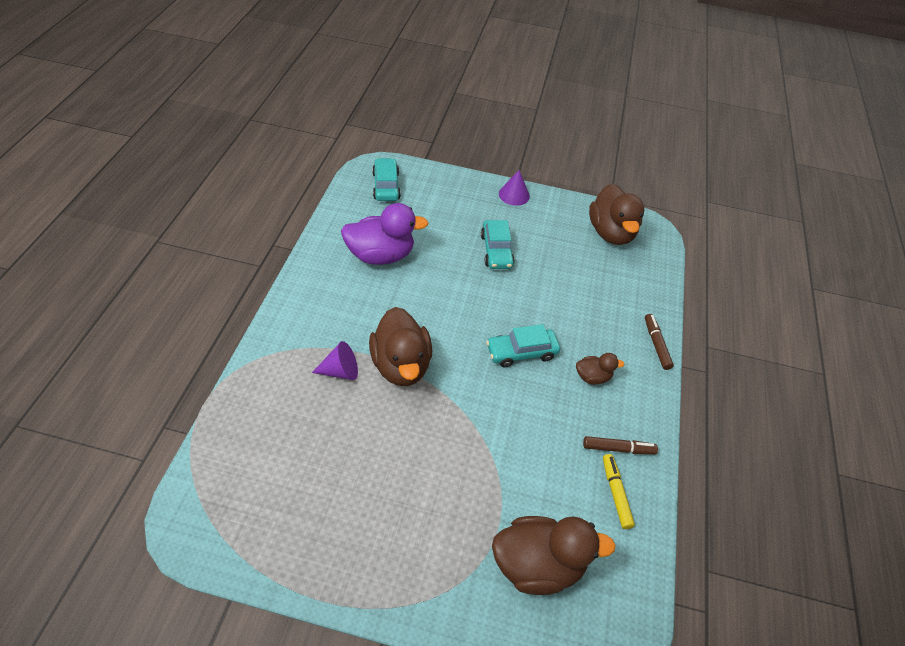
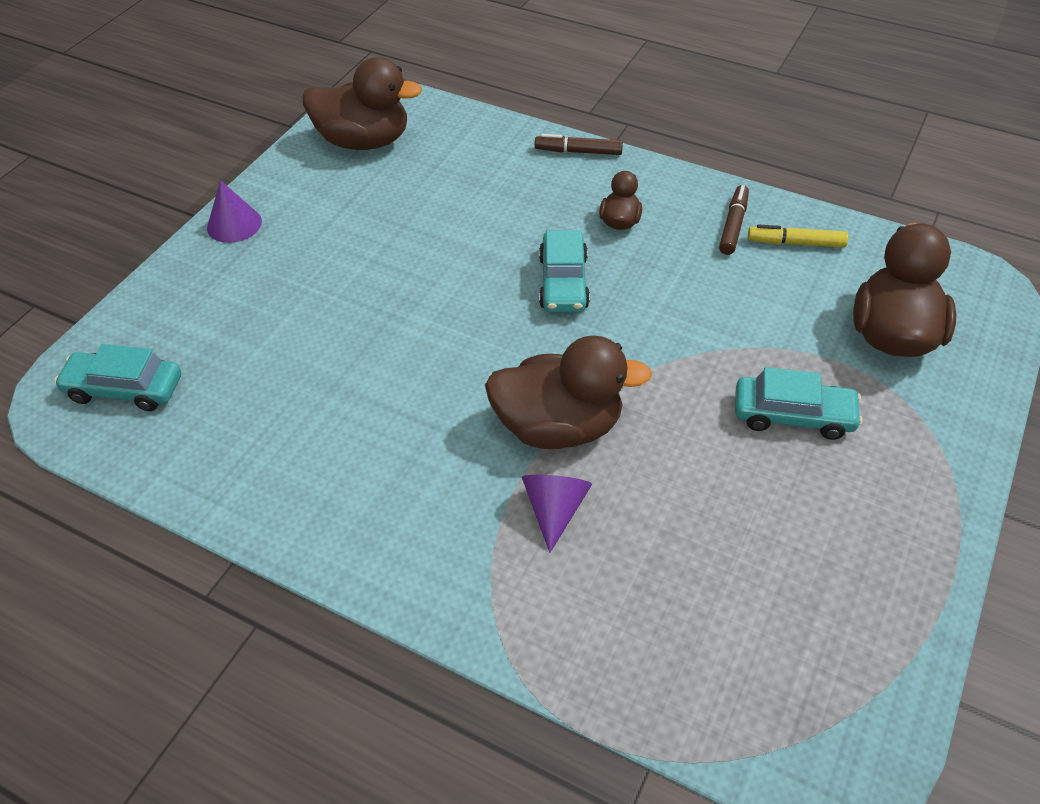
camera: 70 degrees left, 0 degrees up
purple duck [341,203,428,265] -> none
turquoise car [481,220,515,269] -> turquoise car moved to [735,367,863,440]

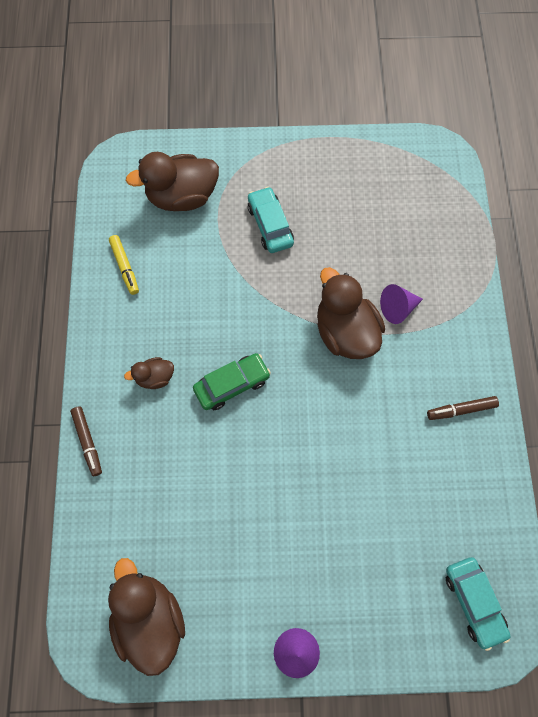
camera: 120 degrees left, 20 degrees up
turquoise car [539,230,590,312] -> green car [193,353,271,410]
brown marker [719,185,749,255] -> brown marker moved to [427,396,499,420]

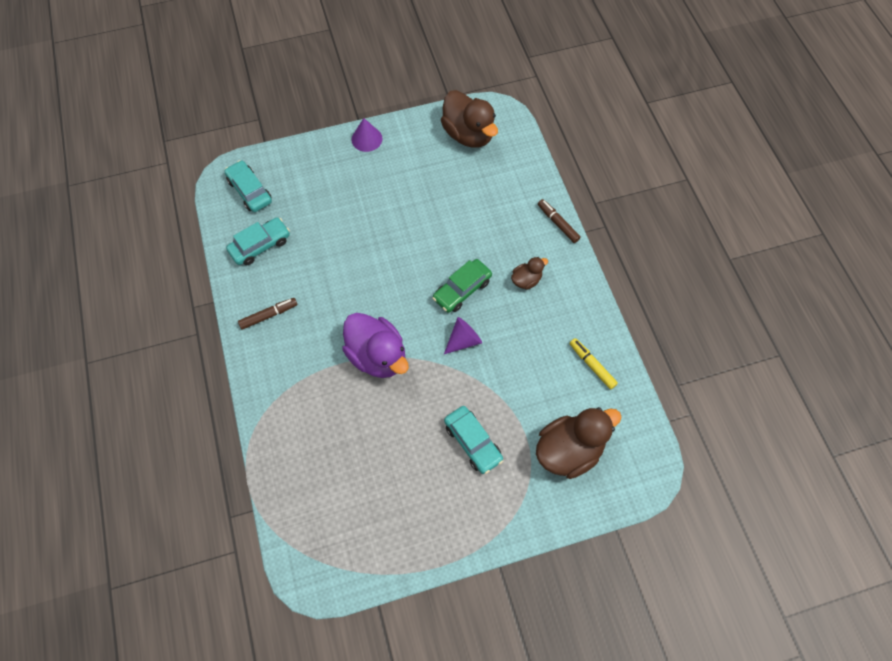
camera: 165 degrees right, 5 degrees down
brown duck [317,267,385,359] -> purple duck [342,313,409,378]
purple cone [380,284,423,324] -> purple cone moved to [444,317,482,354]
none -> turquoise car [226,217,290,265]

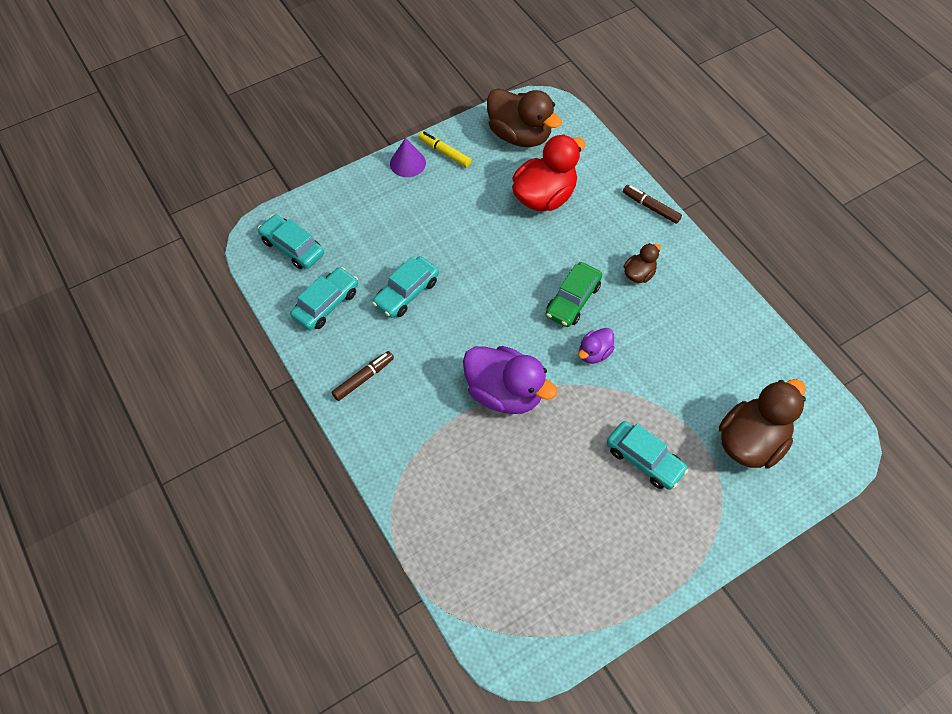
camera: 15 degrees left, 5 degrees down
purple cone [444,317,482,354] -> purple duck [578,328,615,364]
yellow marker [569,338,618,390] -> yellow marker moved to [418,131,472,168]
none -> turquoise car [372,256,439,318]
none -> red duck [512,134,586,211]

